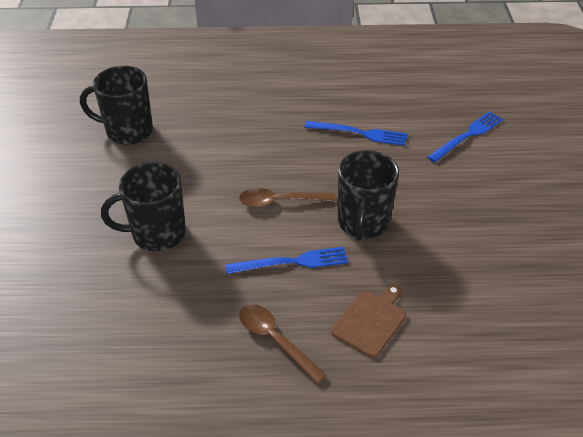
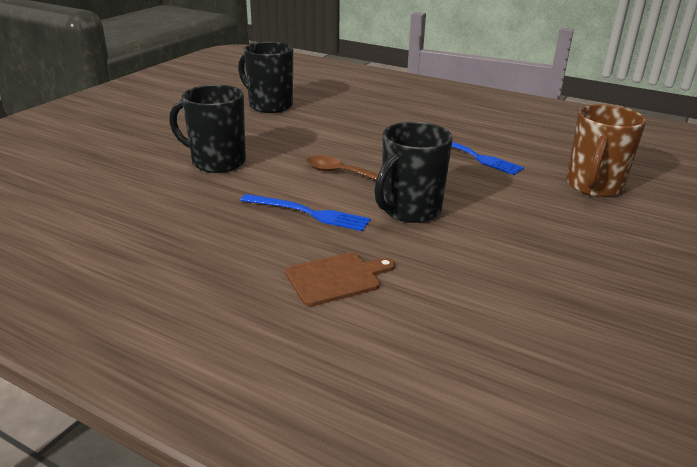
camera: 30 degrees right, 15 degrees down
brown spoon [239,304,326,384] -> none
blue fork [427,111,503,163] -> brown mug [566,104,646,197]

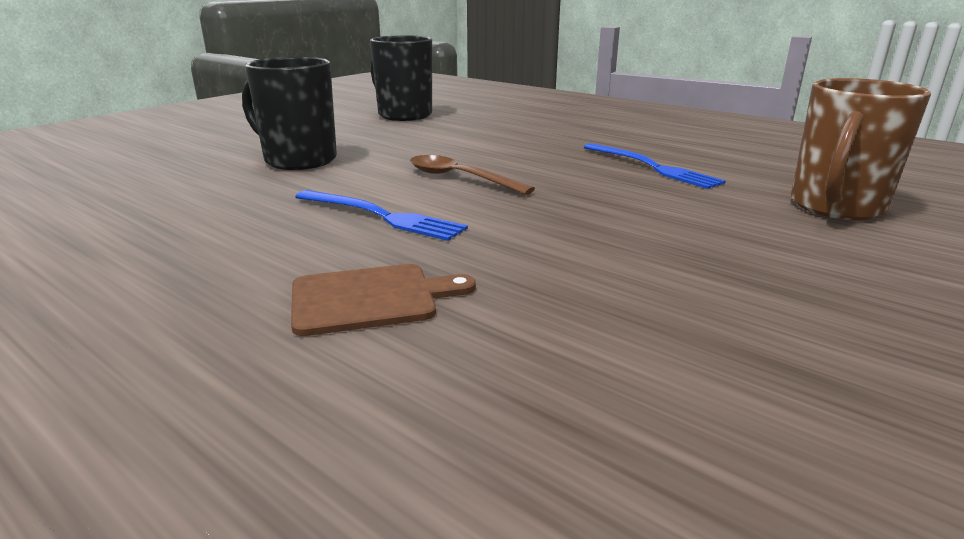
camera: 10 degrees right, 5 degrees down
black mug [374,122,453,223] -> none

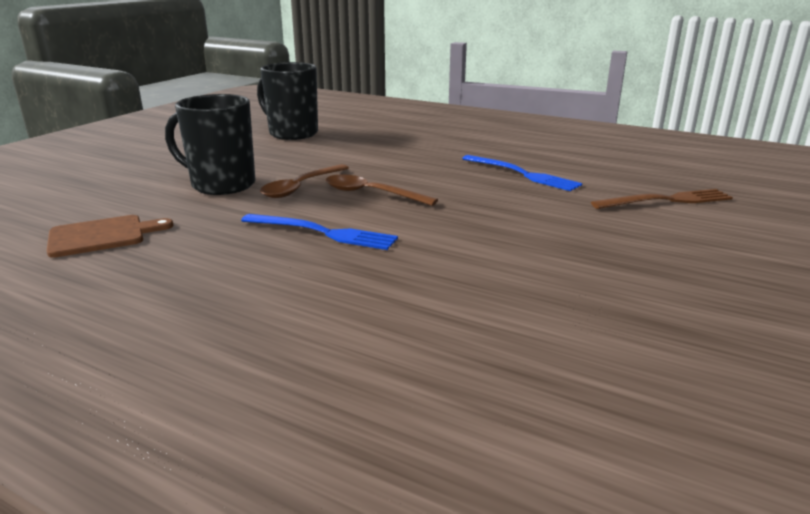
camera: 10 degrees left, 0 degrees up
brown cutting board [291,264,476,336] -> brown cutting board moved to [47,215,173,258]
brown mug [791,78,931,220] -> brown fork [591,189,733,209]
none -> brown spoon [260,164,349,198]

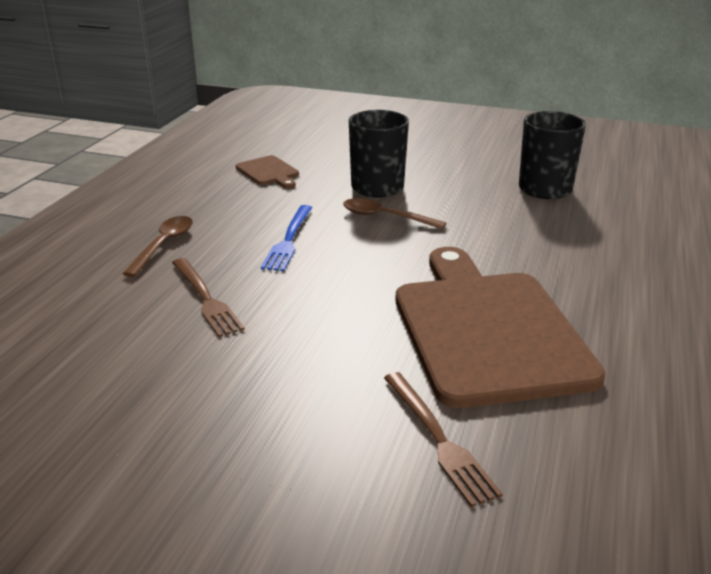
camera: 80 degrees right, 5 degrees up
brown spoon [326,174,438,206] -> brown spoon moved to [122,216,193,277]
blue fork [462,155,582,191] -> brown cutting board [396,247,606,408]
none -> brown fork [172,258,245,337]

